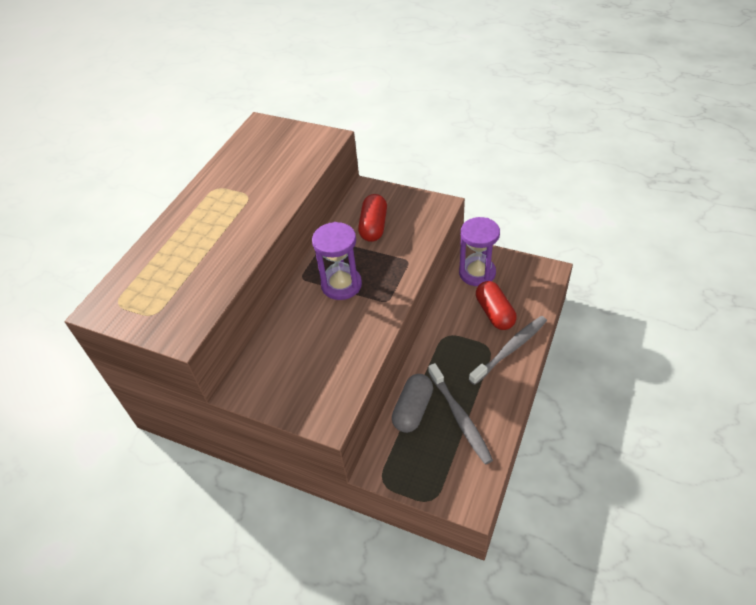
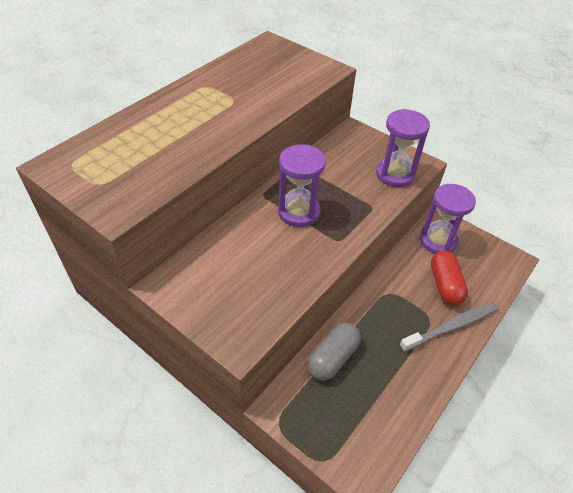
camera: 10 degrees right, 0 degrees up
red capsule [358,194,387,242] -> none
grey toothbrush [428,363,493,464] -> none
none -> purple hourglass [376,109,430,187]

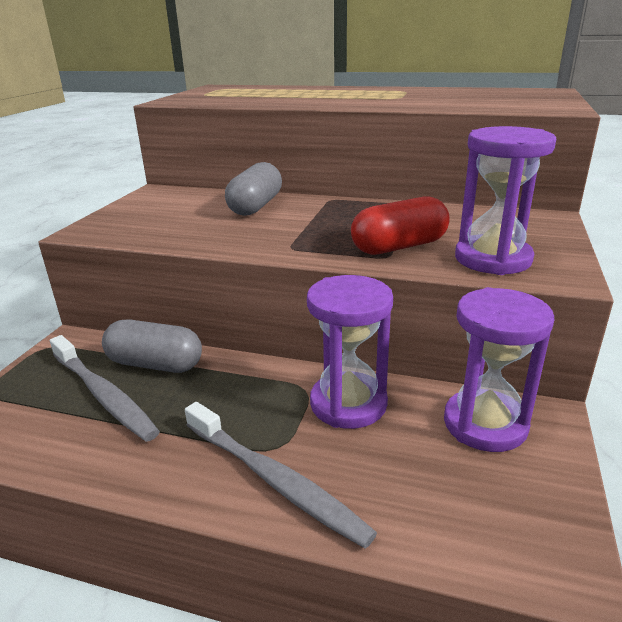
camera: 70 degrees right, 20 degrees down
purple hourglass [278,144,326,227] -> purple hourglass moved to [307,275,393,429]
red capsule [431,251,468,305] -> red capsule moved to [351,197,450,255]
none -> grey toothbrush [50,335,160,442]
none -> grey capsule [225,162,282,216]

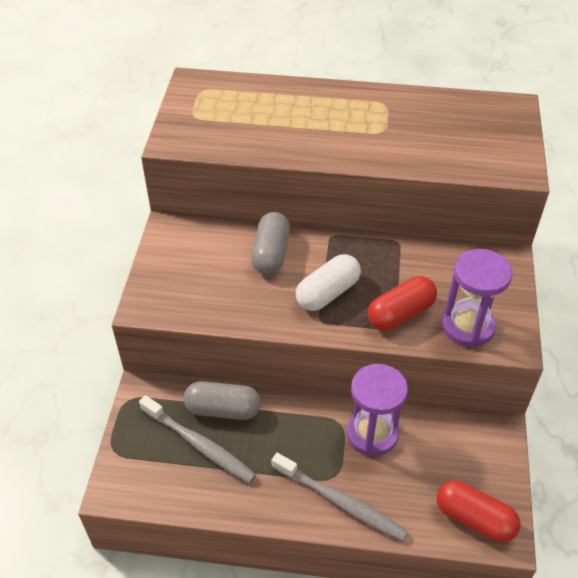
camera: 10 degrees left, 20 degrees up
purple hourglass [444,287,555,452] -> none
none -> white capsule [296,254,361,311]
none -> red capsule [437,480,521,542]

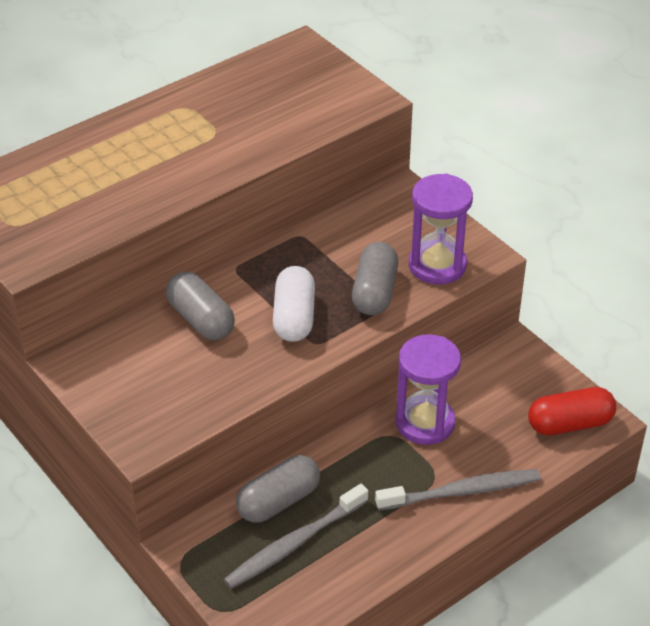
camera: 45 degrees left, 5 degrees down
grey toothbrush [139,395,256,484] -> grey toothbrush turned 150 degrees clockwise [223,484,368,589]
red capsule [368,276,437,331] -> grey capsule [352,242,398,315]

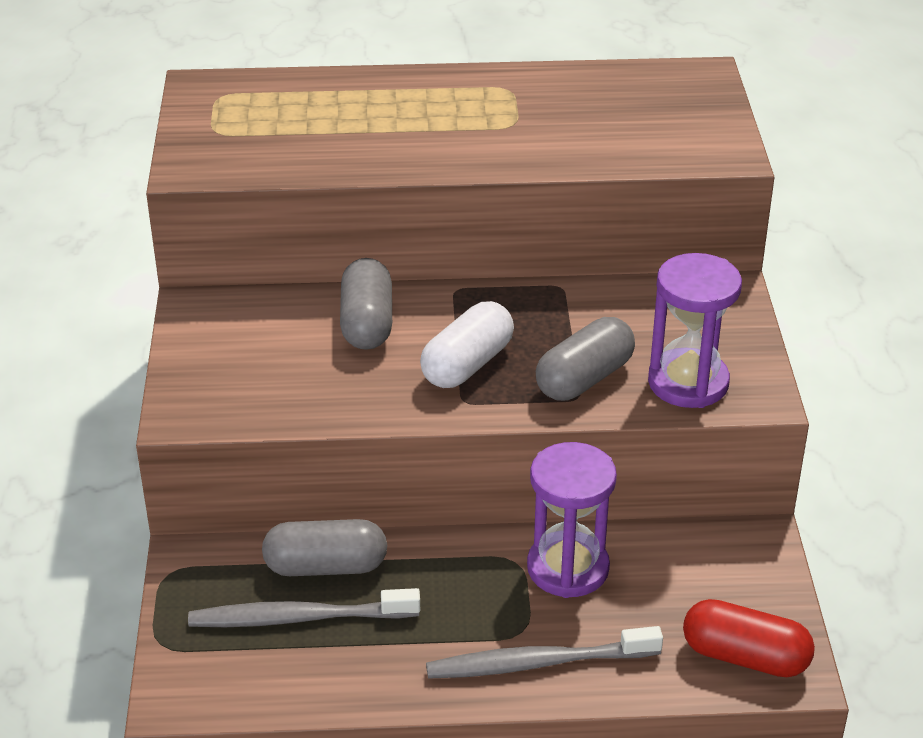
camera: 35 degrees right, 5 degrees down
grey toothbrush [375,469,541,511] -> grey toothbrush turned 150 degrees clockwise [426,626,663,679]

